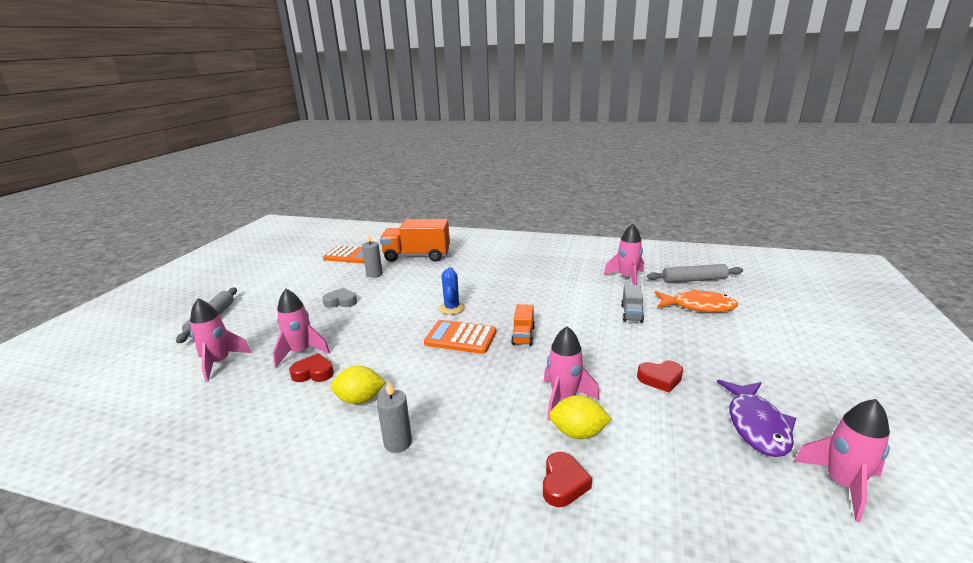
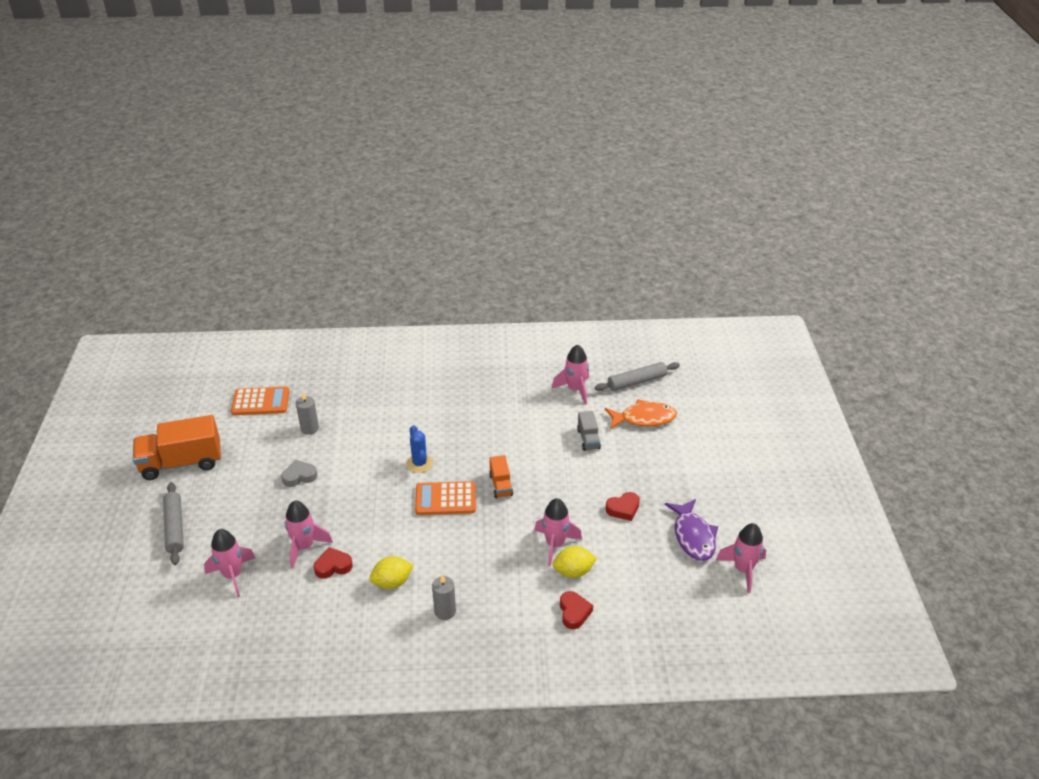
camera: 20 degrees left, 15 degrees up
orange truck [380,219,450,262] -> orange truck moved to [133,415,221,480]

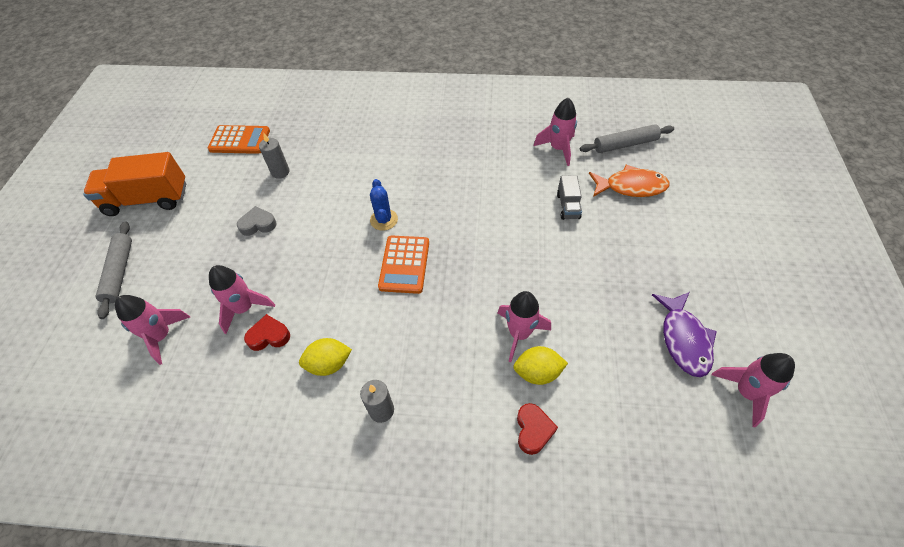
camera: 10 degrees right, 15 degrees up
orange calculator [415,481,476,515] -> orange calculator turned 90 degrees counterclockwise [378,235,429,294]
orange truck [489,455,513,498] -> none
red heart [605,492,640,521] -> none

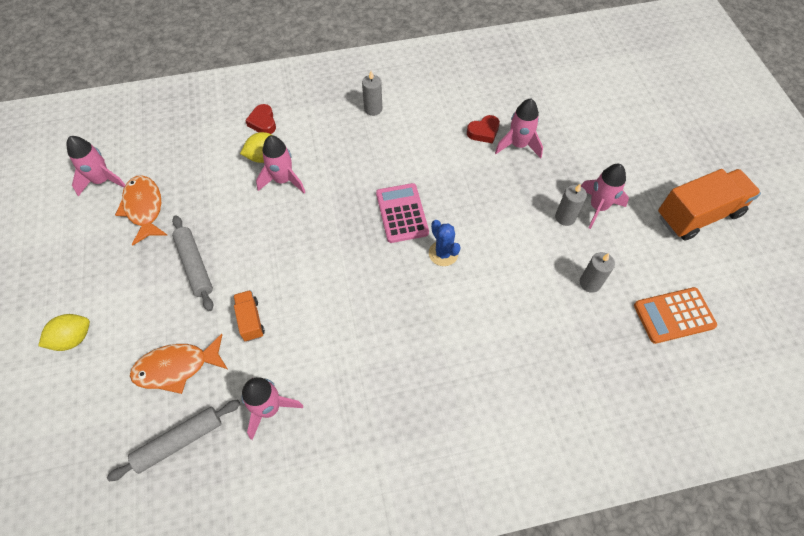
camera: 160 degrees right, 5 degrees up
grey rolling pin [95,221,132,319] -> grey rolling pin moved to [172,215,213,311]
pink rocket [115,295,190,365] -> pink rocket moved to [581,164,629,229]
grey heart [237,206,277,236] -> grey candle [555,184,587,226]
yellow lemon [299,338,352,376] -> yellow lemon moved to [38,314,90,351]
orange calculator [378,235,429,294] -> pink calculator [376,183,429,243]
grey truck [557,175,582,220] -> orange truck [233,290,265,342]
purple fish [652,292,717,377] -> orange fish [115,175,167,246]

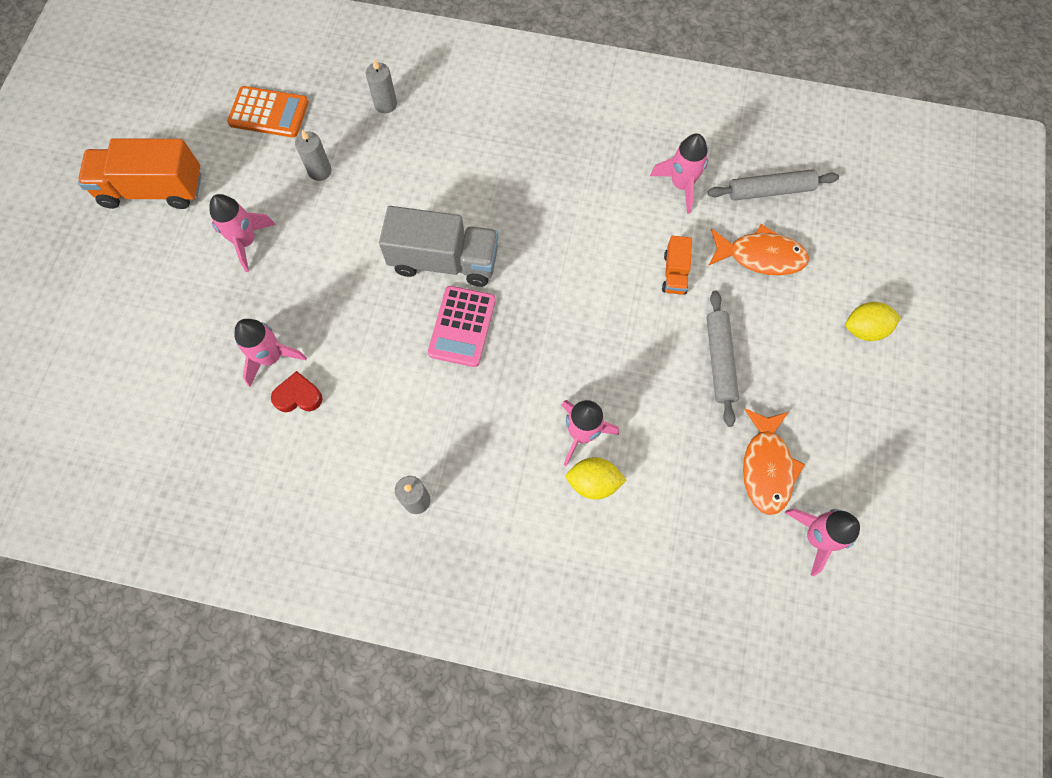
camera: 155 degrees left, 10 degrees up
red heart [245,104,276,134] -> none
blue cactus [429,220,461,266] -> grey truck [379,206,499,287]
grey candle [555,184,587,226] -> grey candle moved to [366,59,397,113]

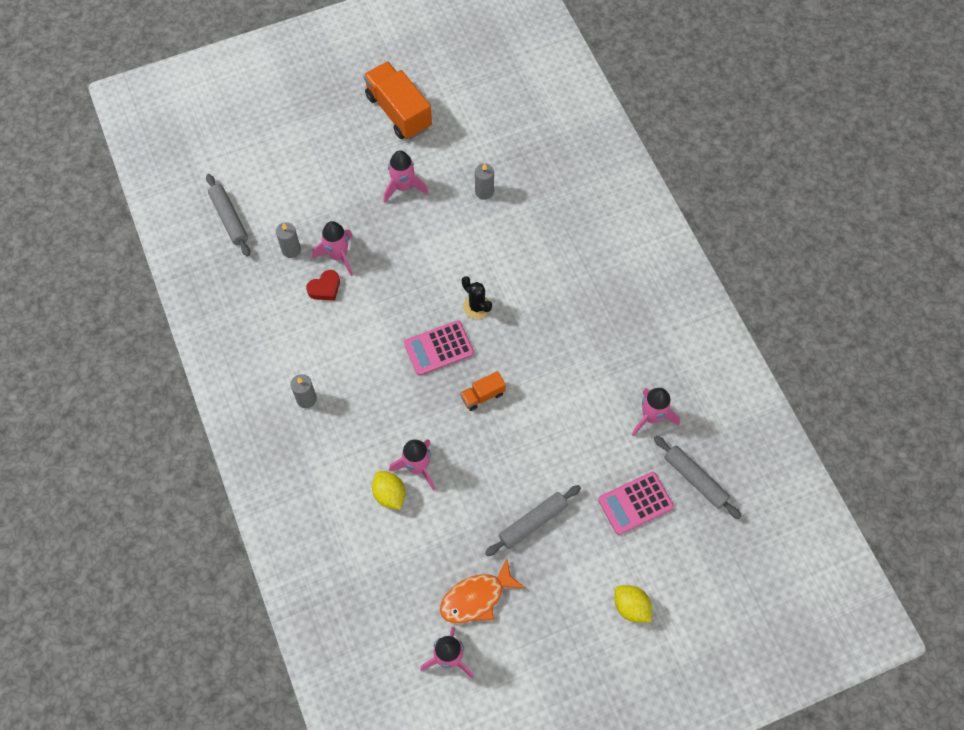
camera: 55 degrees right, 5 degrees down
orange calculator [227,86,309,138] -> none
red heart [271,371,323,412] -> red heart turned 90 degrees clockwise [306,270,340,301]
grey candle [366,59,397,113] -> grey candle moved to [276,222,301,258]
grey truck [379,206,499,287] -> black cactus [462,276,492,319]
orange truck [662,236,692,295] -> orange truck moved to [460,371,506,411]
orange fish [708,224,809,275] -> pink calculator [598,472,674,535]
none -> grey rolling pin [206,174,250,257]

